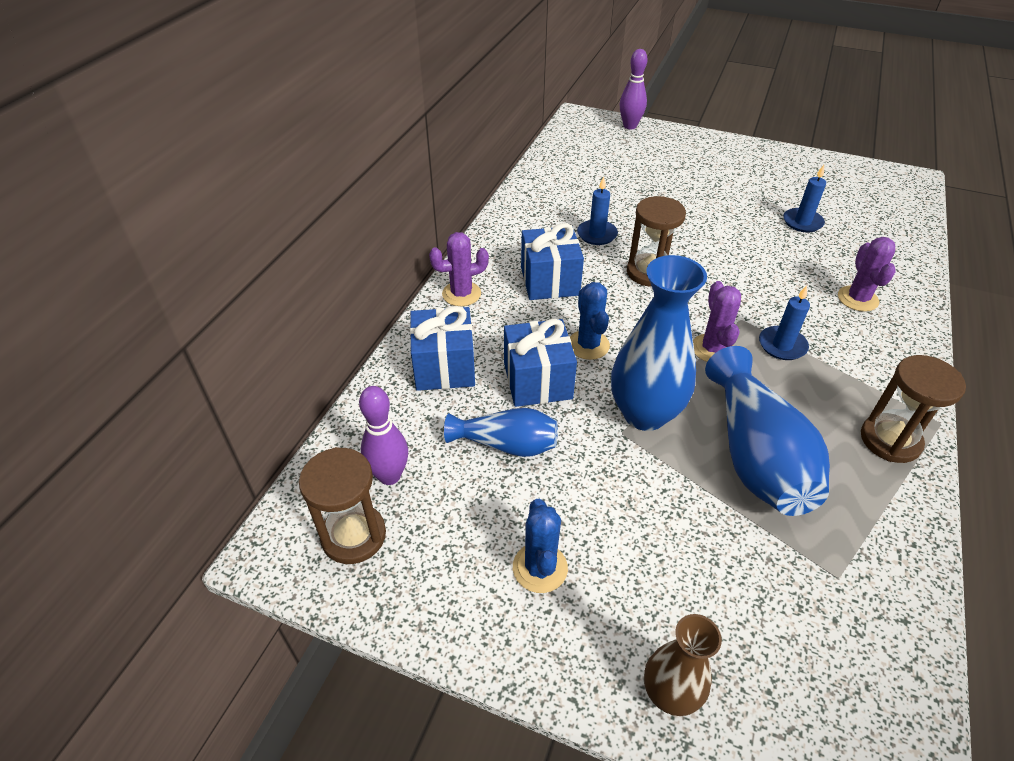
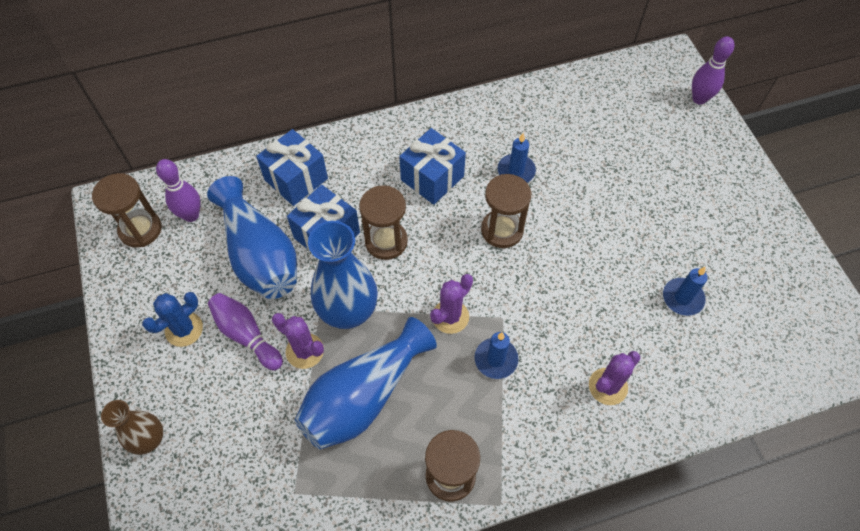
camera: 50 degrees right, 15 degrees up
purple cactus [429,232,489,306] -> purple cactus moved to [272,313,324,369]
blue vase [444,408,558,457] -> blue vase [207,176,297,299], size x1.71
blue cactus [570,282,610,360] -> brown hourglass [359,186,408,260]
none -> purple bowling pin [208,293,283,370]

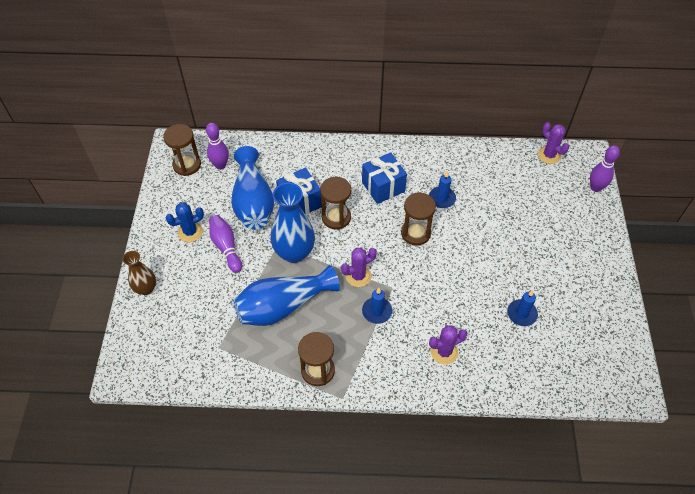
camera: 20 degrees right, 5 degrees down
blue gift [256,129,328,206] -> none
purple cactus [272,313,324,369] -> purple cactus moved to [538,122,569,164]

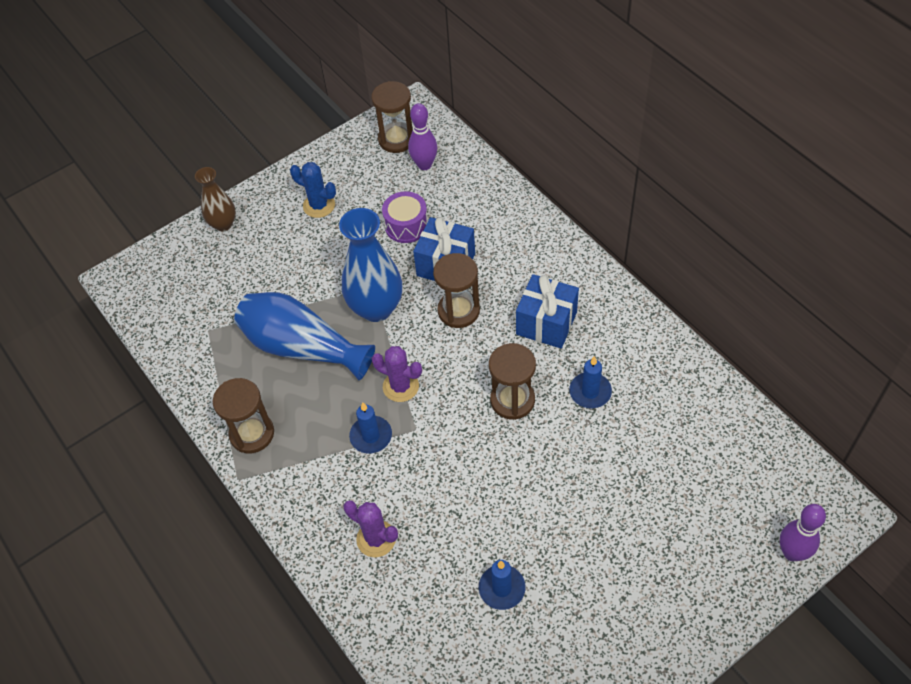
camera: 55 degrees right, 0 degrees up
purple bowling pin [209,215,242,273] -> none
blue vase [231,146,274,230] -> purple drum [382,191,428,243]
purple cactus [538,122,569,164] -> none

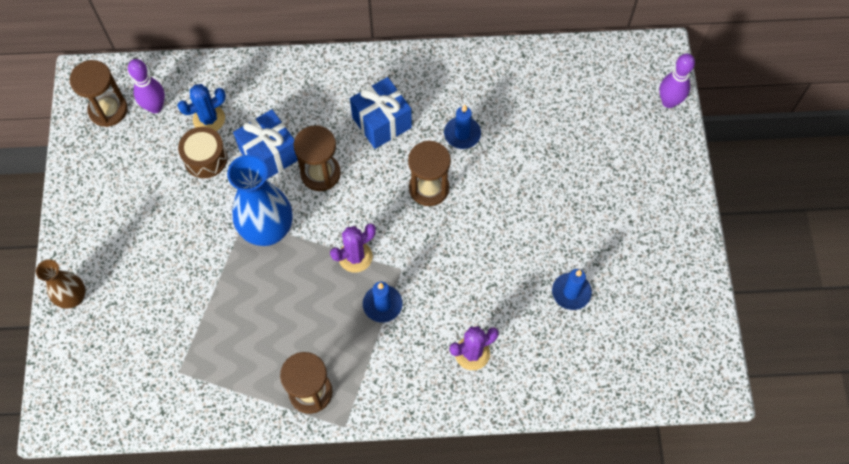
camera: 60 degrees left, 10 degrees up
blue vase [234,292,375,380] -> none
blue cactus [290,162,336,218] -> blue cactus moved to [177,84,226,131]
purple drum [382,191,428,243] -> brown drum [178,127,227,178]

